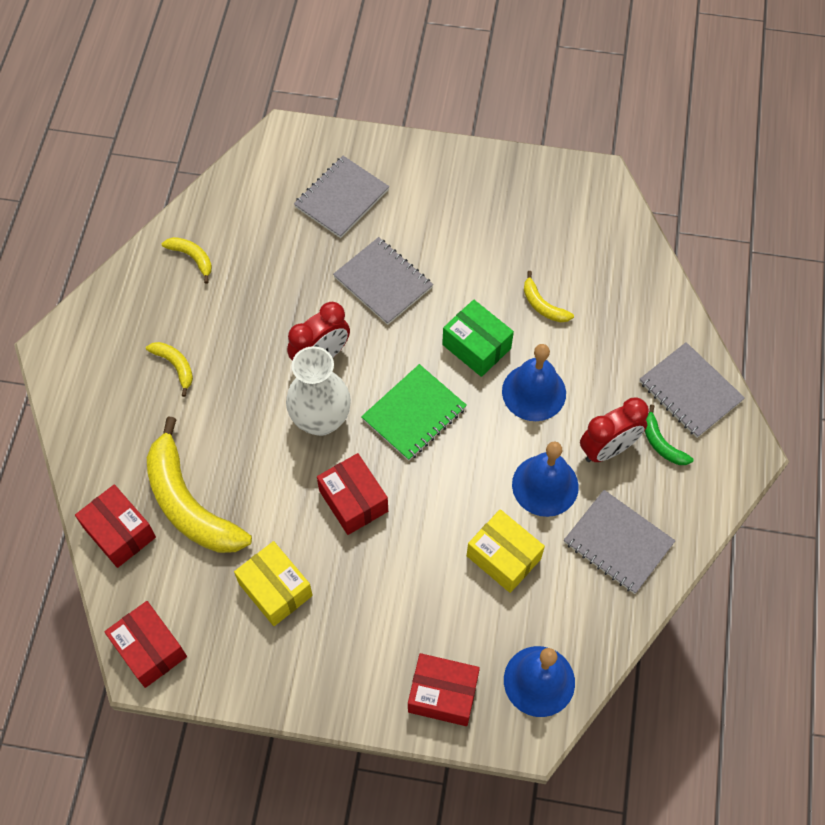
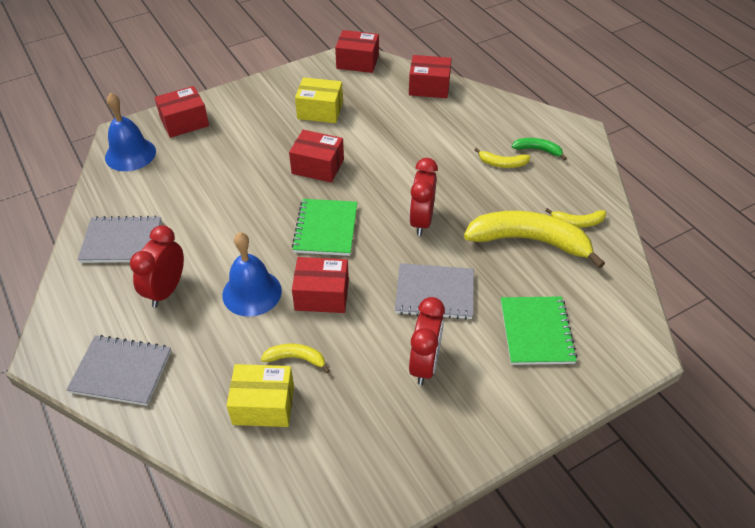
camera: 140 degrees right, 15 degrees down
yellow banana [147,416,252,553] -> yellow banana moved to [464,211,605,269]
white vase [286,346,351,436] -> none
grey notebook [294,156,389,238] -> green notebook [501,296,577,365]
green box [442,300,514,377] -> red box [292,257,349,313]
yellow box [467,509,545,593] -> yellow box moved to [226,364,294,427]
blue bell [512,441,579,517] -> none
green banana [645,405,693,465] -> green banana moved to [512,138,567,160]
none -> red clock [409,297,445,385]

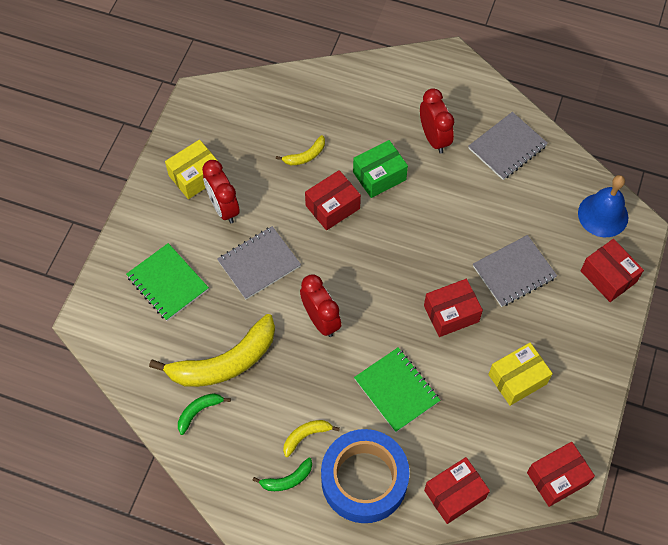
camera: 140 degrees right, 15 degrees up
grey notebook [67,335,171,406] -> grey notebook moved to [473,235,557,307]
red box [155,86,209,138] -> red box turned 60 degrees counterclockwise [580,239,644,302]
blue bell [222,232,282,317] -> green box [353,140,408,198]
yellow box [226,364,294,427] -> yellow box moved to [165,140,219,199]
green notebook [292,199,357,256] -> green notebook moved to [354,347,440,432]
yellow banana [545,208,606,227] -> green banana [178,393,231,435]
none -> blue tape [321,429,410,523]

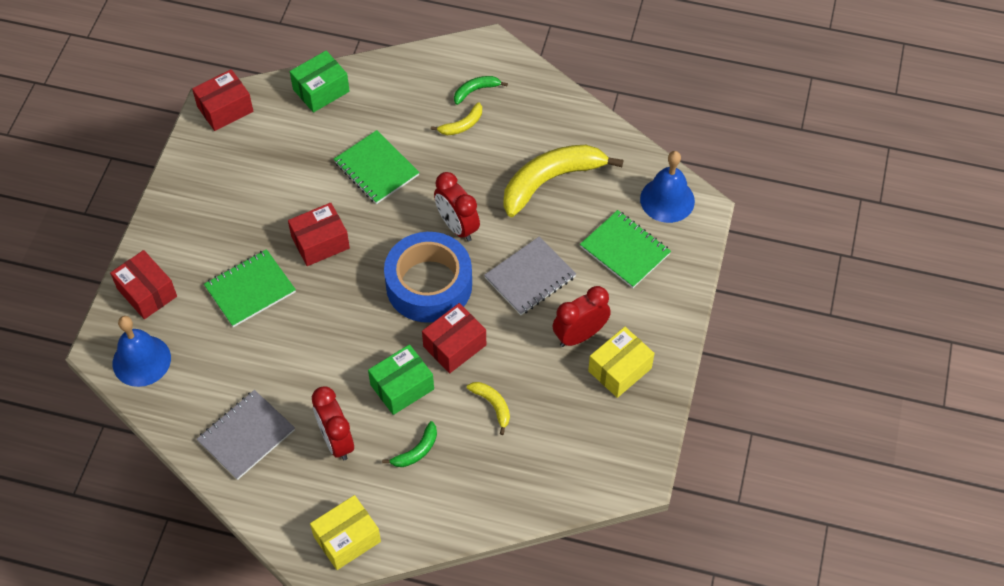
camera: 175 degrees right, 5 degrees down
green banana [178,393,231,435] -> green banana moved to [382,421,437,467]
red clock [202,160,240,223] -> red clock turned 90 degrees counterclockwise [553,286,611,347]
yellow banana [276,135,325,165] -> yellow banana turned 90 degrees clockwise [467,382,510,435]
blue tape [321,429,410,523] -> blue tape moved to [384,232,472,323]
red box [424,457,490,524] -> green box [290,51,350,113]
grey notebook [473,235,557,307] -> green notebook [204,249,296,327]
yellow box [488,343,553,406] -> yellow box moved to [310,495,381,570]
none -> blue bell [640,151,695,223]

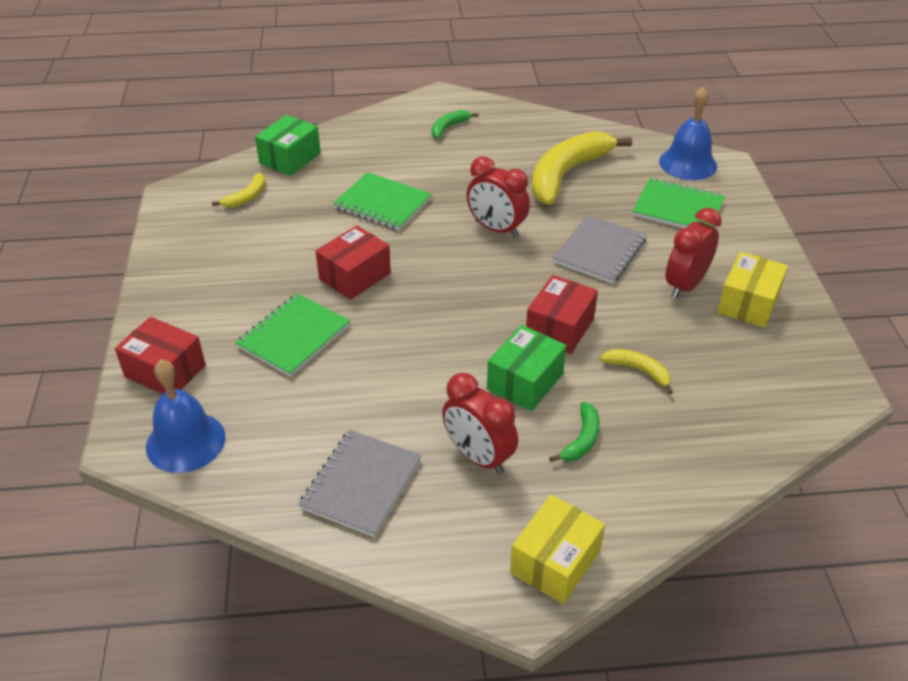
camera: 20 degrees left, 15 degrees down
red box [192,69,253,131] -> none
blue tape [384,232,472,323] -> none
yellow banana [431,102,482,135] -> yellow banana moved to [212,173,266,208]

